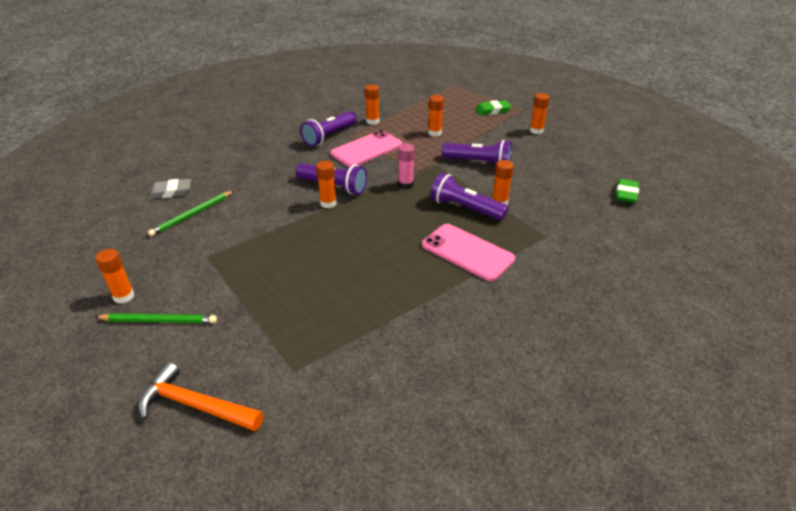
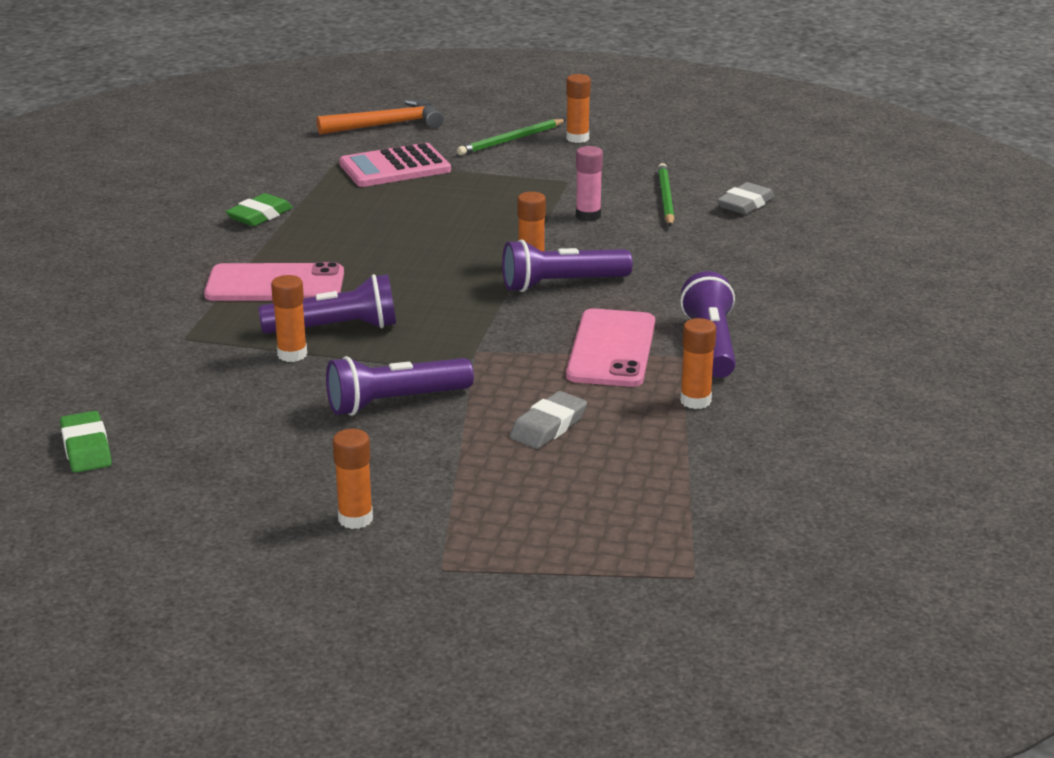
camera: 140 degrees right, 10 degrees down
pink glue stick [398,143,415,189] -> pink glue stick moved to [576,146,603,221]
orange glue stick [428,95,444,136] -> grey eraser [510,391,587,449]
green eraser [475,100,511,115] -> green eraser moved to [226,193,293,226]
none -> pink calculator [339,143,451,187]

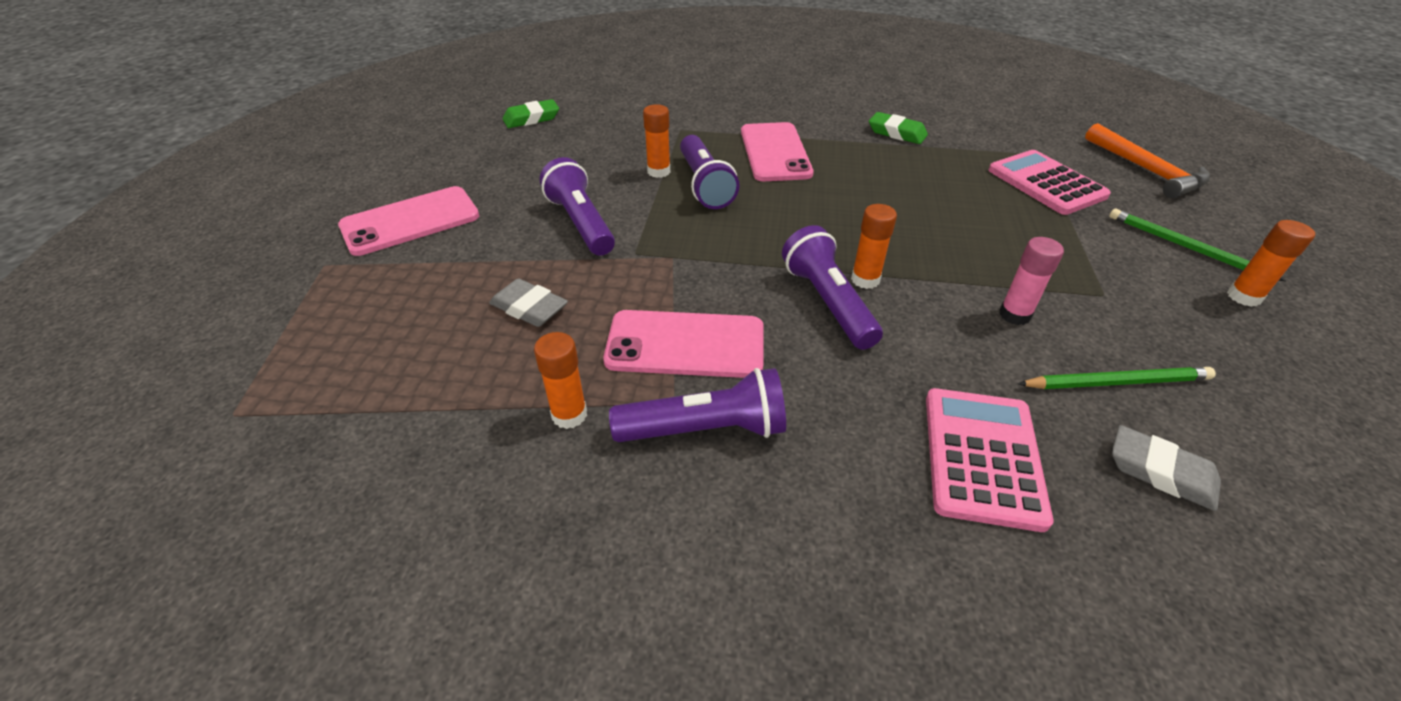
camera: 85 degrees right, 15 degrees up
orange glue stick [333,429,373,529] -> pink phone [338,186,479,256]
none -> pink calculator [926,388,1053,532]

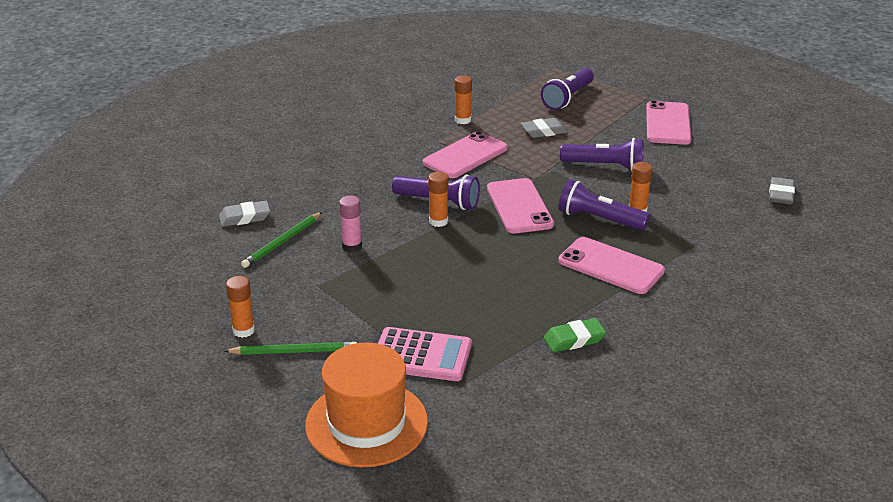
camera: 130 degrees right, 10 degrees down
green eraser [503,99,559,128] -> grey eraser [769,177,795,204]
purple flashlight [609,368,786,442] -> purple flashlight moved to [541,68,594,110]
pink calculator [926,388,1053,532] -> none
orange hammer [1085,123,1210,198] -> orange hat [305,342,428,467]
none -> pink phone [487,178,554,234]

